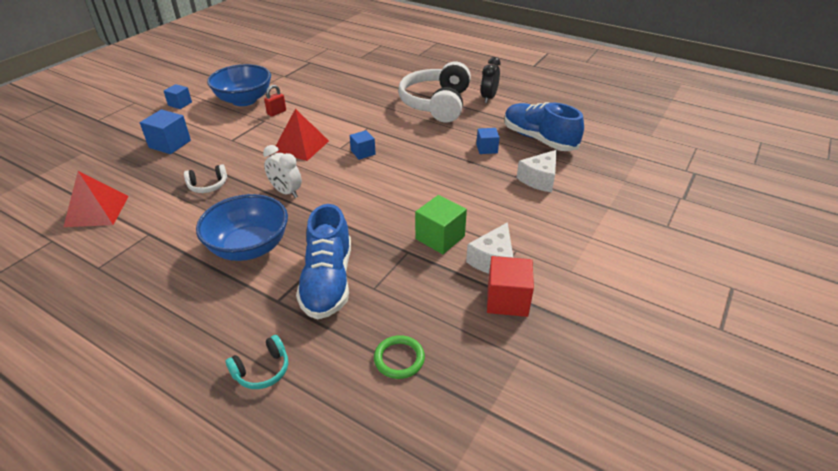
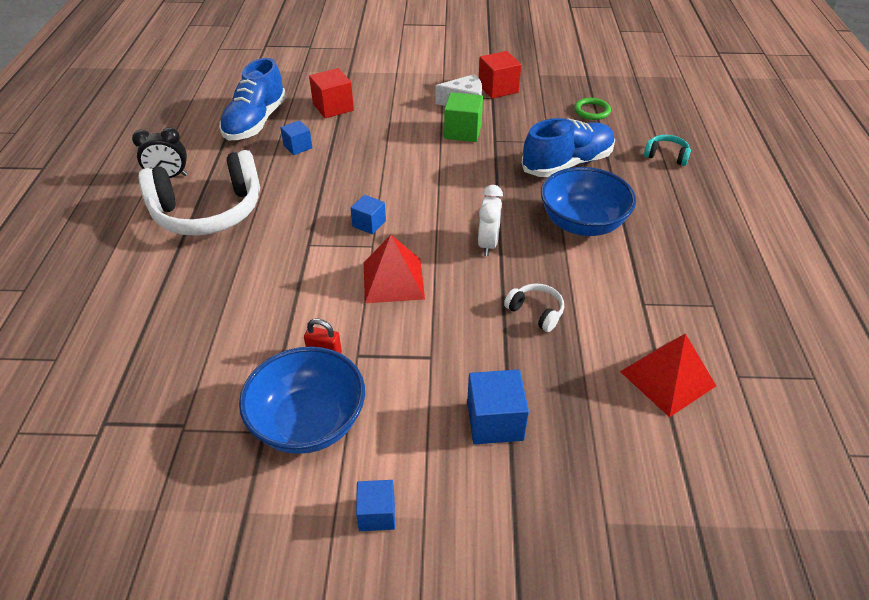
camera: 120 degrees left, 5 degrees up
white cheese [516,150,557,192] -> red cube [309,68,354,118]

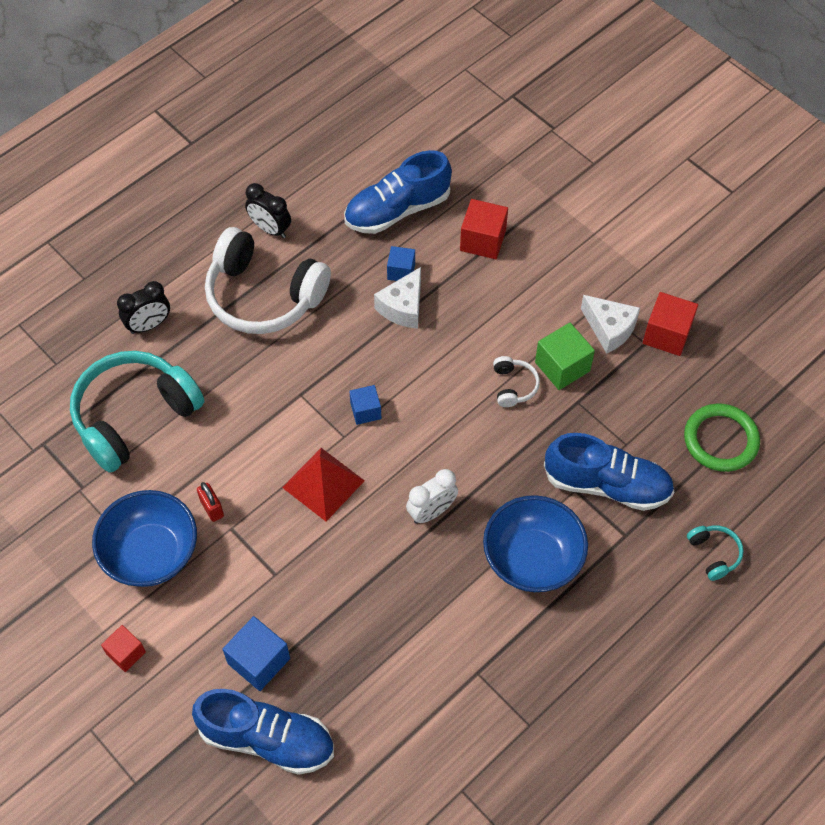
camera: 45 degrees right, 15 degrees up
blue cube [356,480,395,531] -> red cube [101,625,146,672]
white headphones [504,283,564,332] -> white headphones moved to [493,356,540,407]
green ring [574,98,611,120] -> green ring [684,404,760,472], size x1.59
red pyramid [620,333,716,417] -> none
none -> turquoise headphones [70,351,205,473]
none -> black clock [117,281,170,334]
none -> blue shoe [192,689,334,775]
none -> white cheese [374,267,421,329]

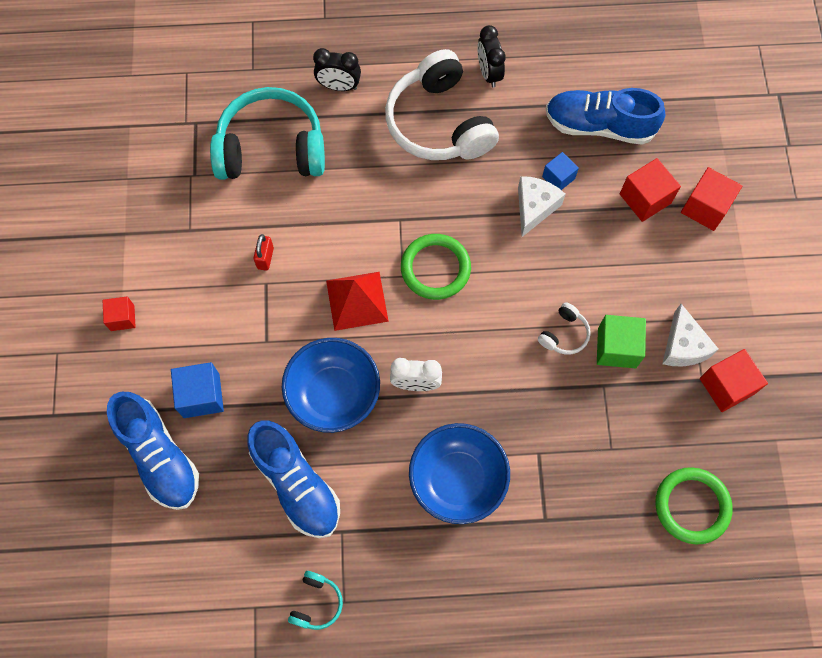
camera: 40 degrees right, 10 degrees up
blue bowl [92,490,197,587] -> blue bowl moved to [282,338,380,433]
blue cube [349,385,381,425] -> green ring [401,234,471,300]
white cheese [374,267,421,329] -> white cheese turned 135 degrees clockwise [518,176,566,237]
blue shoe [544,433,674,511] -> blue shoe moved to [247,420,340,538]
turquoise headphones [687,525,744,581] -> turquoise headphones moved to [288,571,343,630]
none -> red cube [681,167,742,231]

